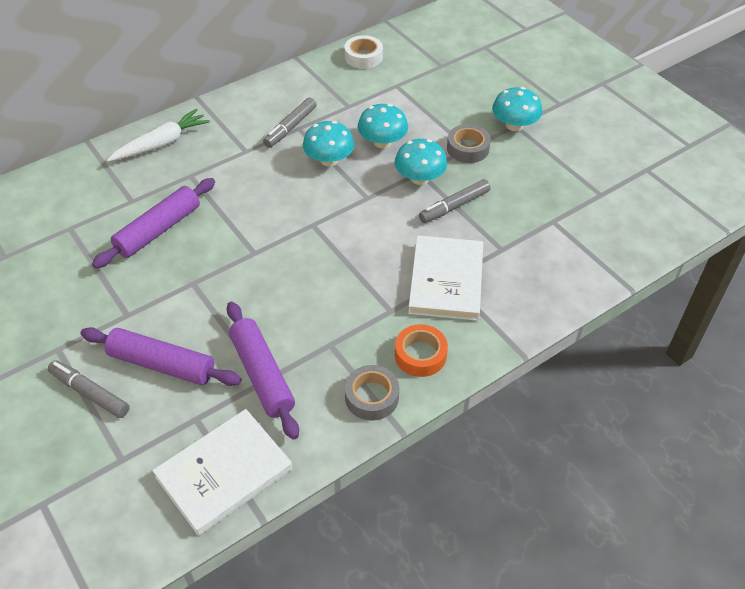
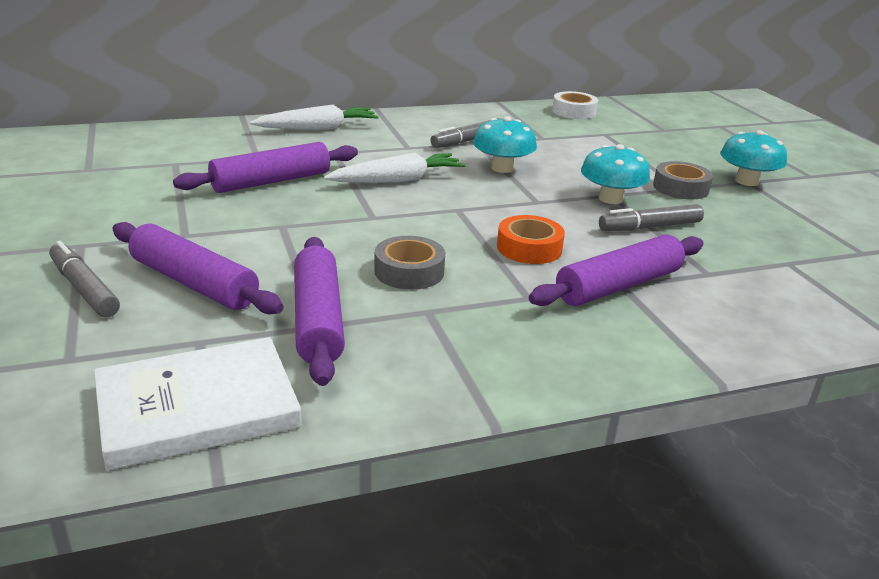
camera: 15 degrees right, 20 degrees down
grey tape [345,365,399,421] -> grey tape moved to [374,236,445,290]
turquoise mushroom [358,104,408,148] -> none
orange tape [395,324,448,377] -> orange tape moved to [497,215,565,264]
white book [408,235,483,321] -> purple rolling pin [529,235,703,306]
none -> white carrot [324,153,466,183]

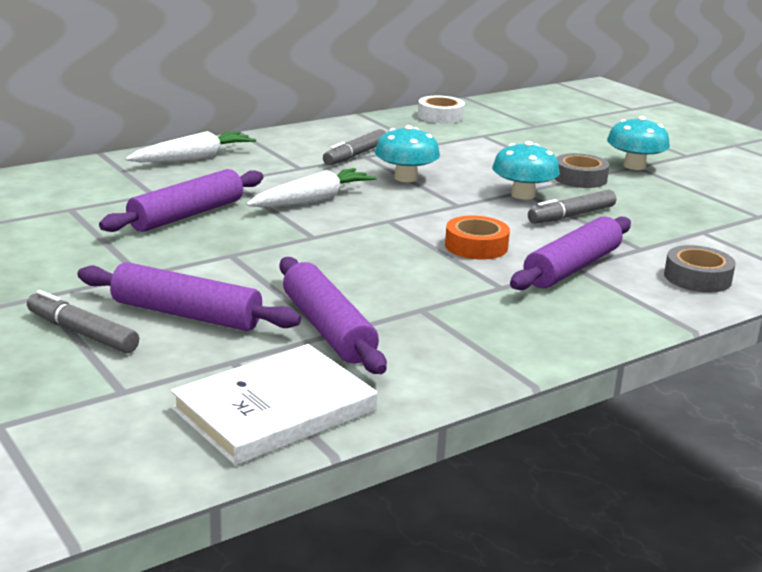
camera: 15 degrees left, 5 degrees down
grey tape [374,236,445,290] -> grey tape moved to [664,245,736,293]

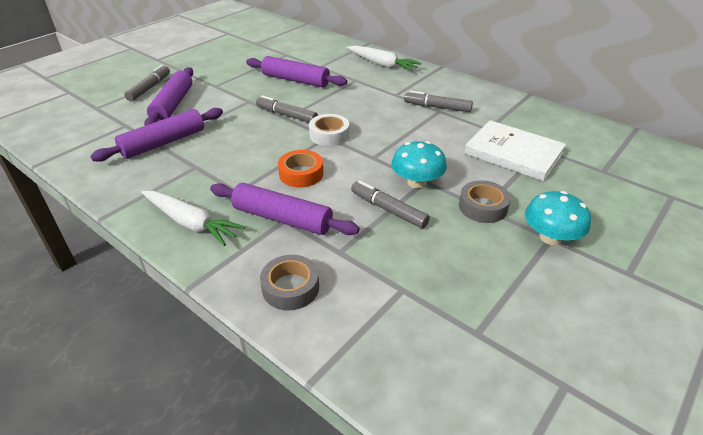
camera: 75 degrees right, 15 degrees up
white book [171,344,377,466] -> white book moved to [464,120,566,181]
white carrot [246,168,377,207] -> white carrot moved to [141,191,245,246]
turquoise mushroom [375,125,440,182] -> none
white tape [418,96,465,124] -> white tape moved to [309,114,349,146]
none -> grey marker [256,95,318,122]

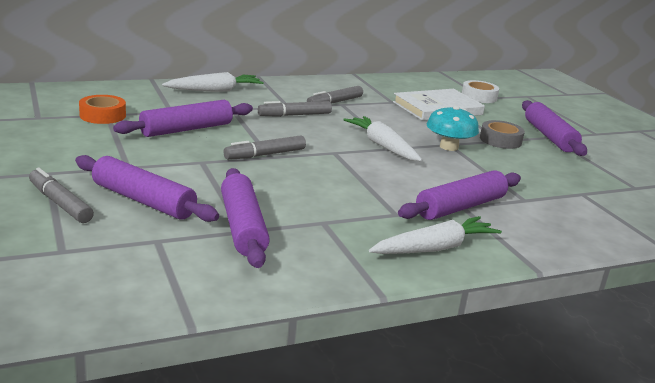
camera: 65 degrees left, 15 degrees down
grey tape [260,255,319,310] -> none
orange tape [278,150,323,187] -> orange tape moved to [79,95,126,124]
white tape [309,114,349,146] -> white tape moved to [462,80,499,103]
grey marker [351,180,430,228] -> grey marker moved to [258,101,332,117]
turquoise mushroom [525,191,591,245] -> purple rolling pin [522,100,587,156]
none -> white carrot [343,116,422,161]

